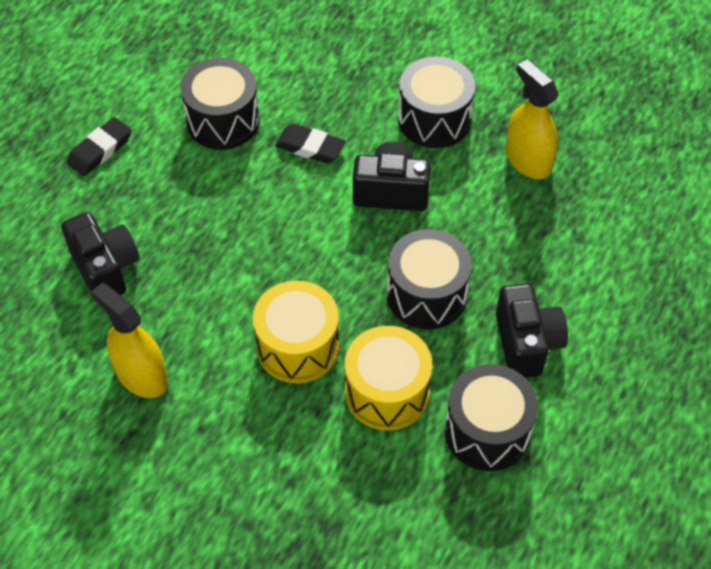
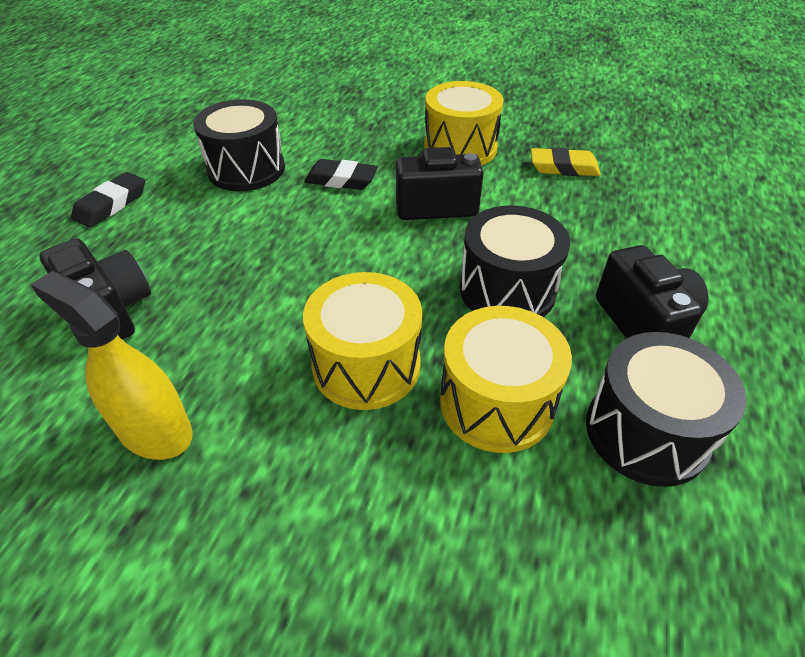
camera: 10 degrees left, 10 degrees down
black drum [398,56,475,148] -> yellow drum [424,81,504,166]
yellow spray bottle [505,59,558,179] -> yellow eraser [531,147,601,176]

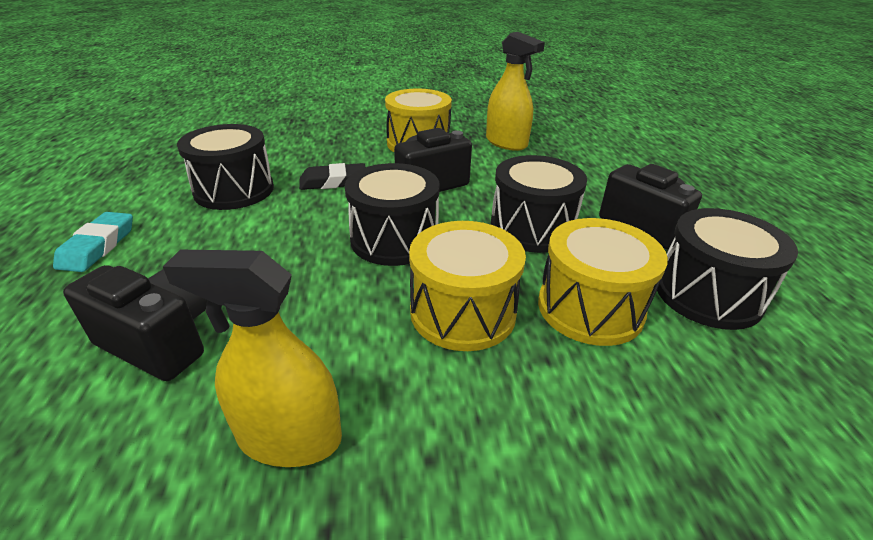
camera: 25 degrees left, 10 degrees down
black eraser [71,172,145,228] -> turquoise eraser [53,212,133,272]
yellow eraser [531,147,601,176] -> yellow spray bottle [486,32,545,151]
none -> black drum [345,163,440,266]

